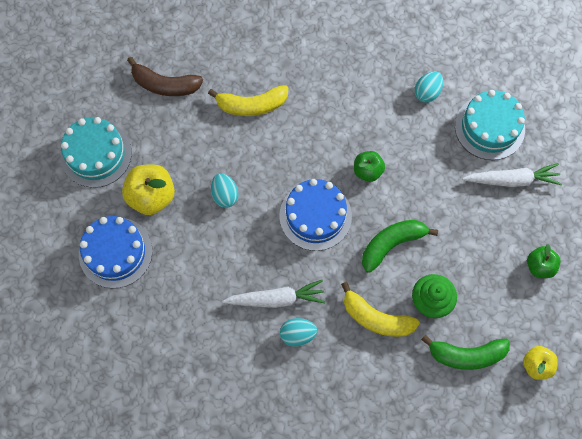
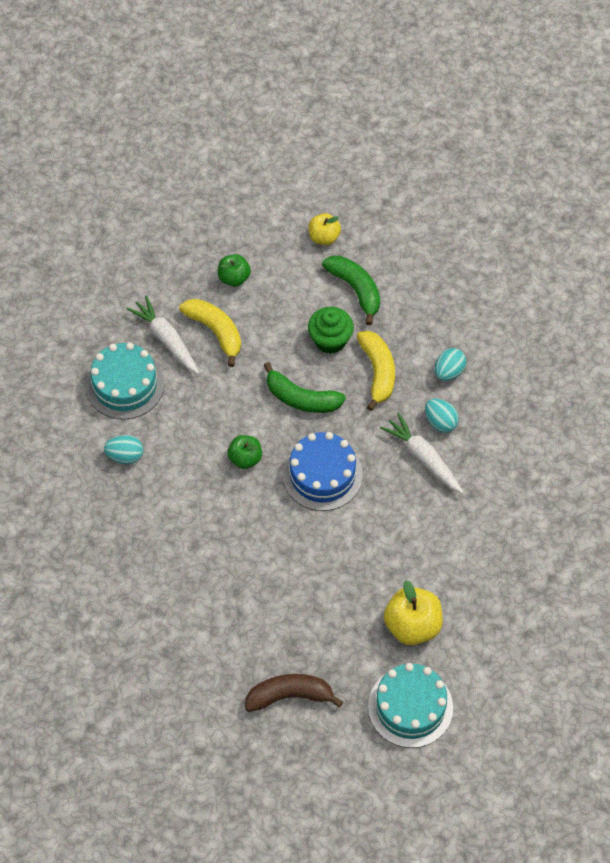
camera: 125 degrees left, 10 degrees down
blue cake [79,216,152,288] -> none
brown banana [127,57,203,96] -> brown banana turned 75 degrees counterclockwise [245,674,343,712]
yellow banana [208,85,288,116] -> yellow banana moved to [179,299,241,367]
turquoise egg [211,173,238,208] -> turquoise egg moved to [435,348,466,381]

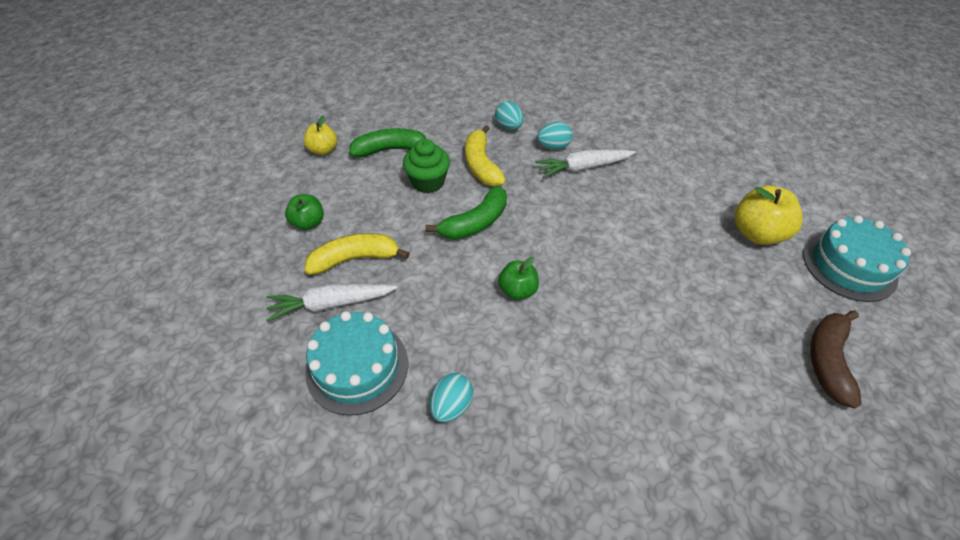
camera: 65 degrees left, 10 degrees down
blue cake [283,432,363,511] -> none
yellow banana [357,331,395,411] -> yellow banana turned 120 degrees counterclockwise [465,125,506,186]

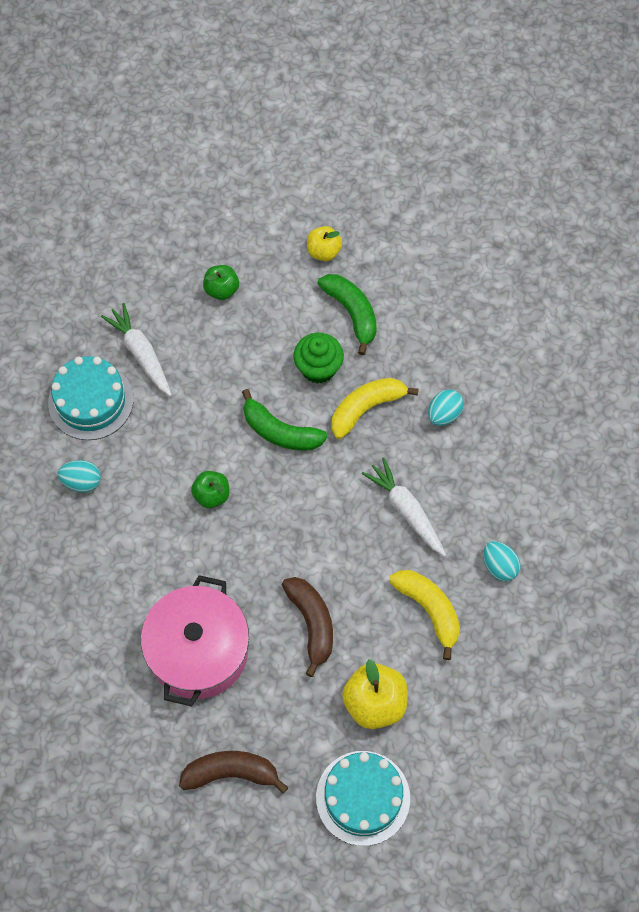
camera: 70 degrees right, 15 degrees up
yellow banana [305,233,410,275] -> yellow banana moved to [389,570,460,660]
turquoise egg [537,122,572,150] -> turquoise egg moved to [483,541,521,582]
none -> pink pot [141,575,249,706]
none -> brown banana [282,577,333,677]

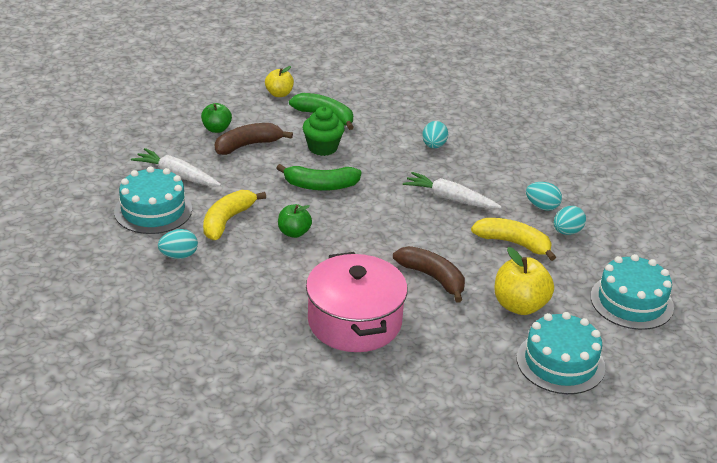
camera: 30 degrees left, 30 degrees down
brown banana [179,751,288,793] -> brown banana moved to [215,123,293,155]
yellow banana [332,378,419,439] -> yellow banana moved to [203,190,266,240]
none -> turquoise egg [554,206,586,235]
none -> turquoise cake [590,254,674,330]

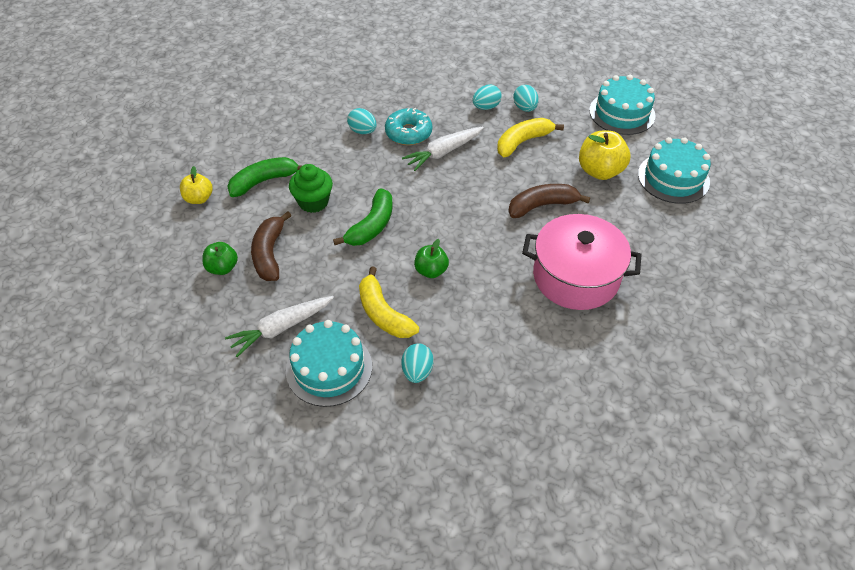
camera: 60 degrees left, 15 degrees up
none -> turquoise donut [385,108,432,145]

